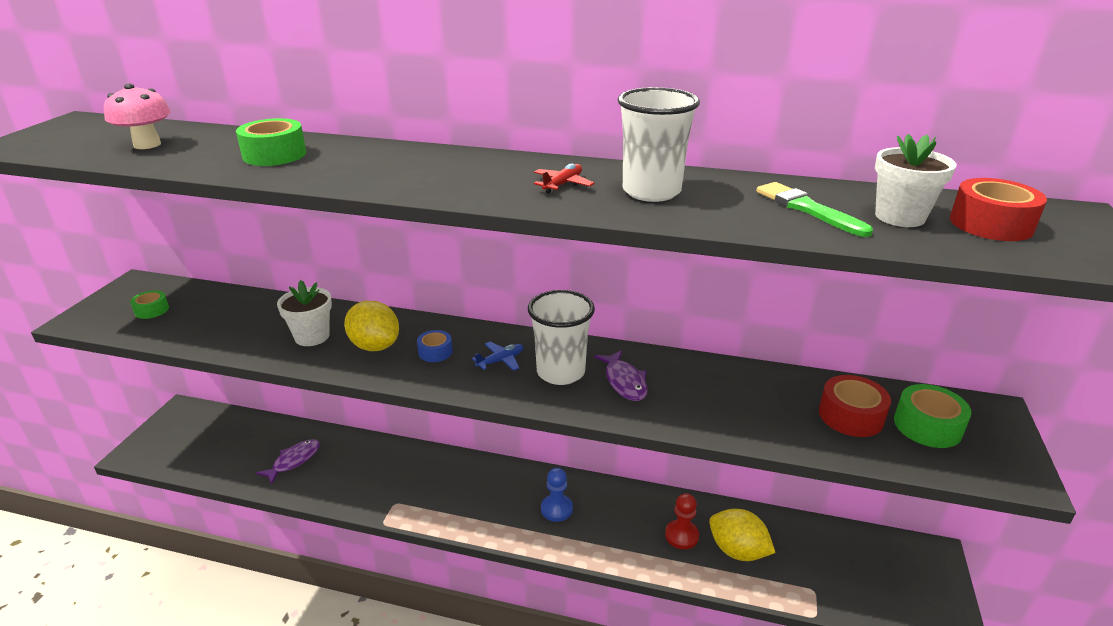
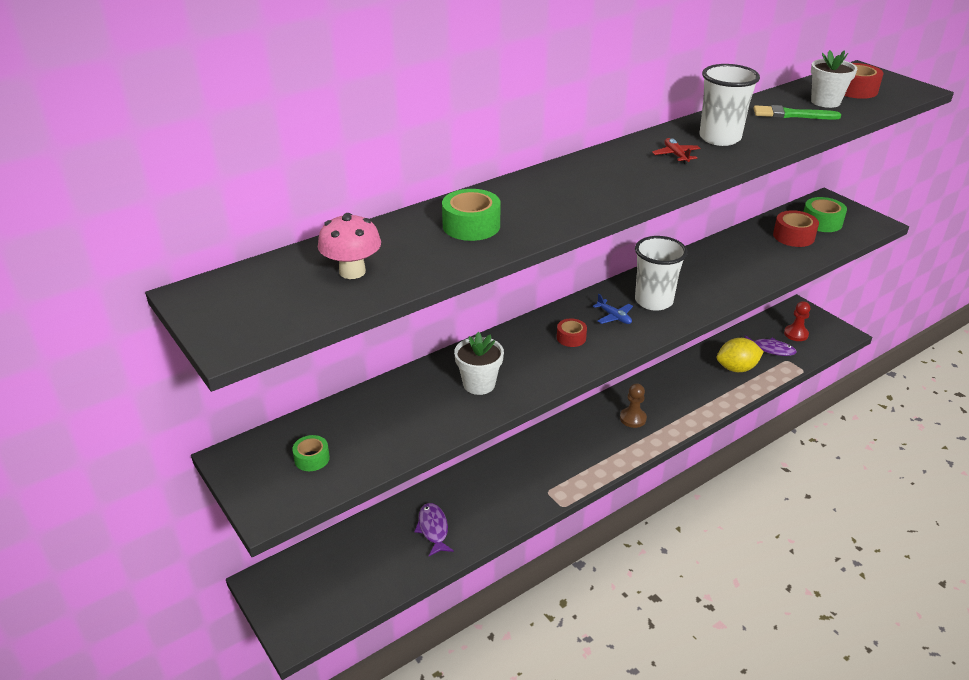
camera: 50 degrees left, 5 degrees up
yellow lemon [344,301,399,351] -> none
blue tape [417,330,453,362] -> red tape [557,318,587,347]
blue plane [472,342,524,371] -> blue plane turned 135 degrees clockwise [593,294,633,324]
blue pawn [541,468,573,522] -> brown pawn [620,383,647,428]
purple fish [594,350,648,401] -> purple fish moved to [745,335,797,356]
red pawn [665,493,699,549] -> red pawn moved to [784,301,810,341]

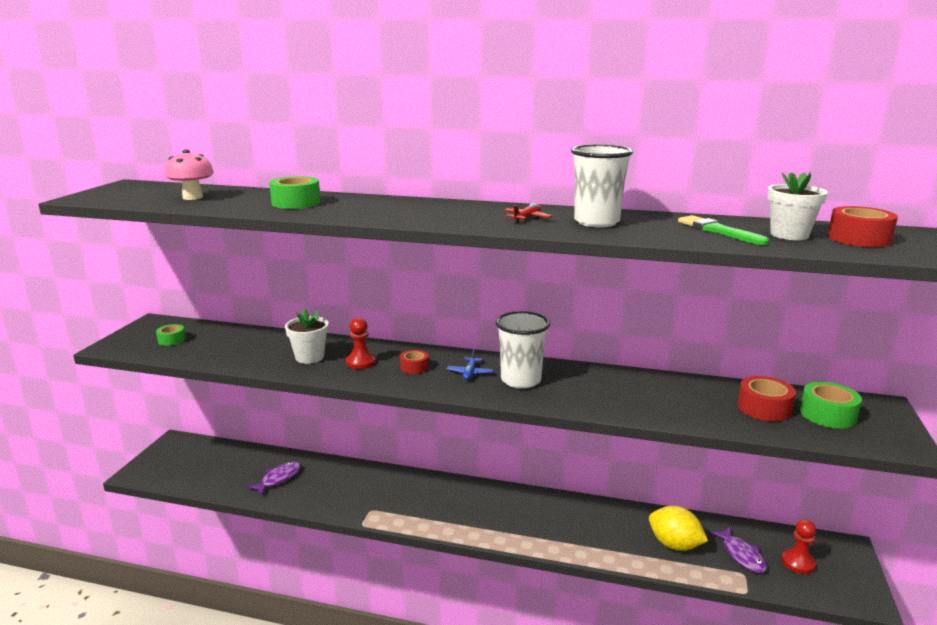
camera: 50 degrees right, 15 degrees down
brown pawn [620,383,647,428] -> none
none -> red pawn [346,317,376,369]

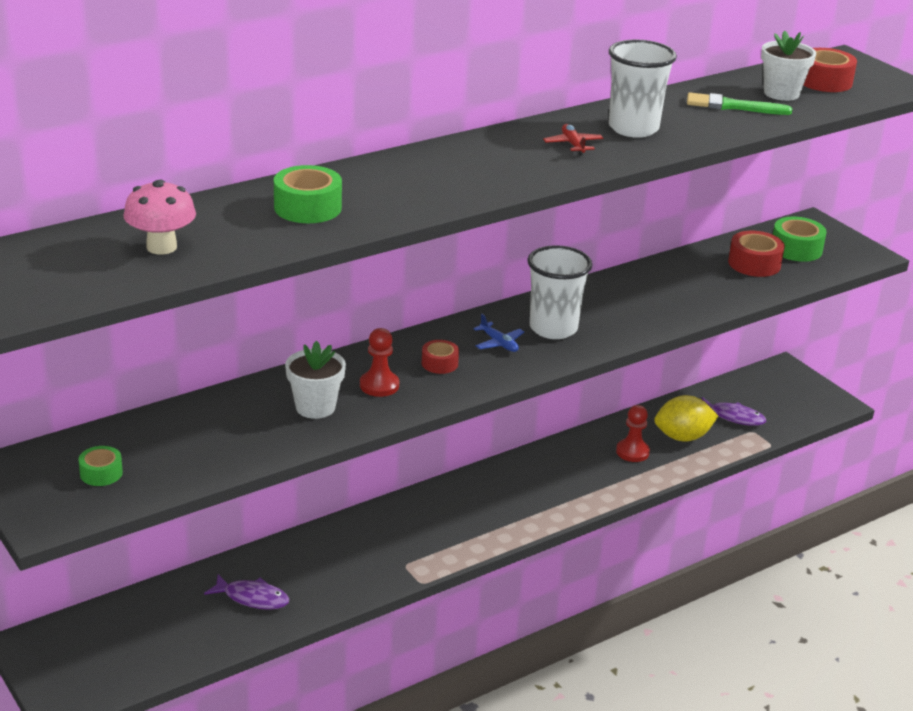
camera: 50 degrees left, 10 degrees up
purple fish [247,462,301,496] -> purple fish turned 120 degrees clockwise [204,574,289,610]
red pawn [782,519,816,574] -> red pawn moved to [616,405,650,462]

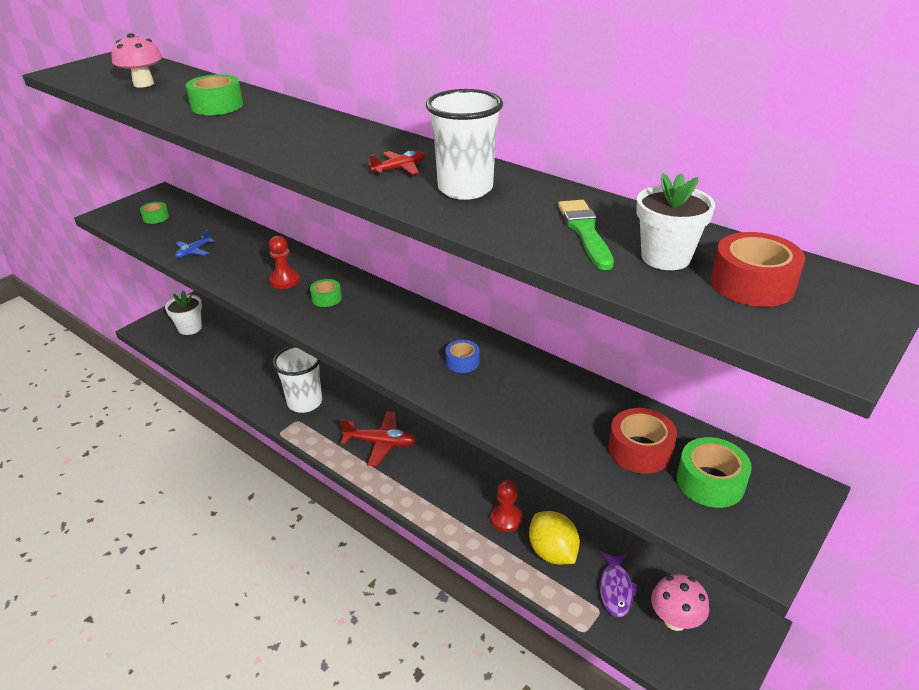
camera: 75 degrees right, 5 degrees up
purple fish [204,574,289,610] -> none
white flower pot [285,341,346,419] -> white flower pot moved to [165,290,202,335]
red tape [422,340,459,374] -> green tape [310,279,342,307]
blue plane [473,314,524,352] -> blue plane moved to [175,229,215,258]
white cup [527,245,592,339] -> white cup moved to [273,346,322,413]
none -> red plane [340,411,417,466]
none -> blue tape [445,340,479,373]
none -> pink mushroom [651,574,709,631]

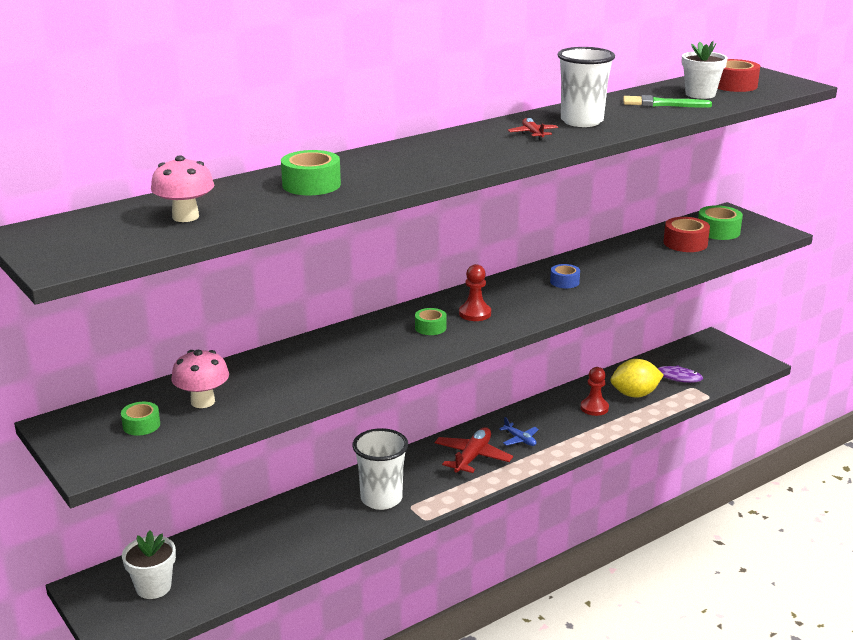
camera: 75 degrees left, 10 degrees down
blue plane [175,229,215,258] -> blue plane moved to [499,417,539,446]
red pawn [269,236,300,289] -> red pawn moved to [459,264,491,321]
pink mushroom [651,574,709,631] -> pink mushroom moved to [171,350,229,408]

